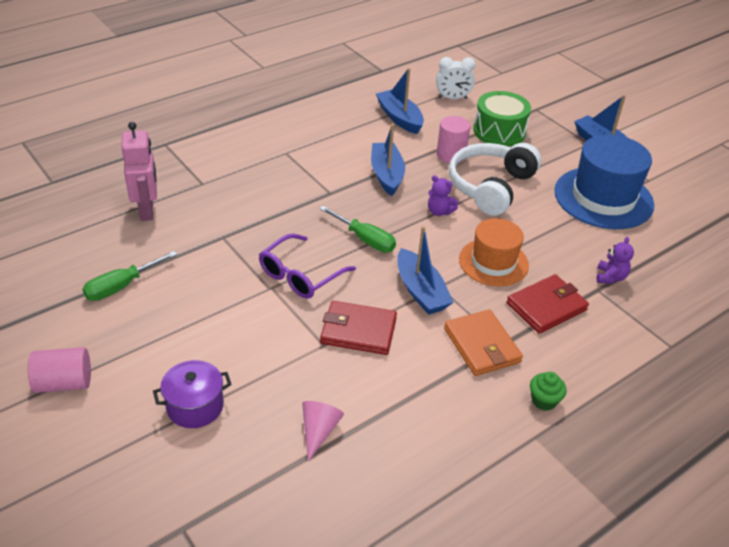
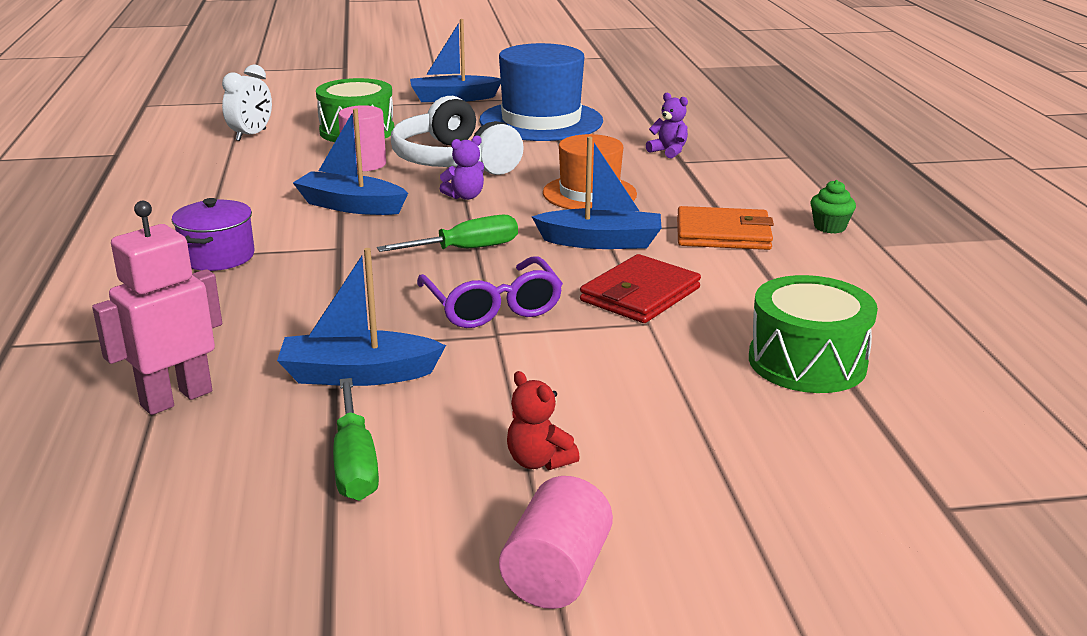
camera: 60 degrees left, 15 degrees down
pink robot [122,122,157,221] -> pink robot turned 60 degrees counterclockwise [92,201,222,415]
purple pot [153,360,232,428] -> purple pot moved to [172,198,255,271]
pink cone [302,401,344,462] -> green drum [749,275,878,393]
blue boat [376,68,424,134] -> blue boat moved to [277,248,446,386]
red wallet [507,274,589,334] -> none
none -> red teddy bear [507,371,580,470]

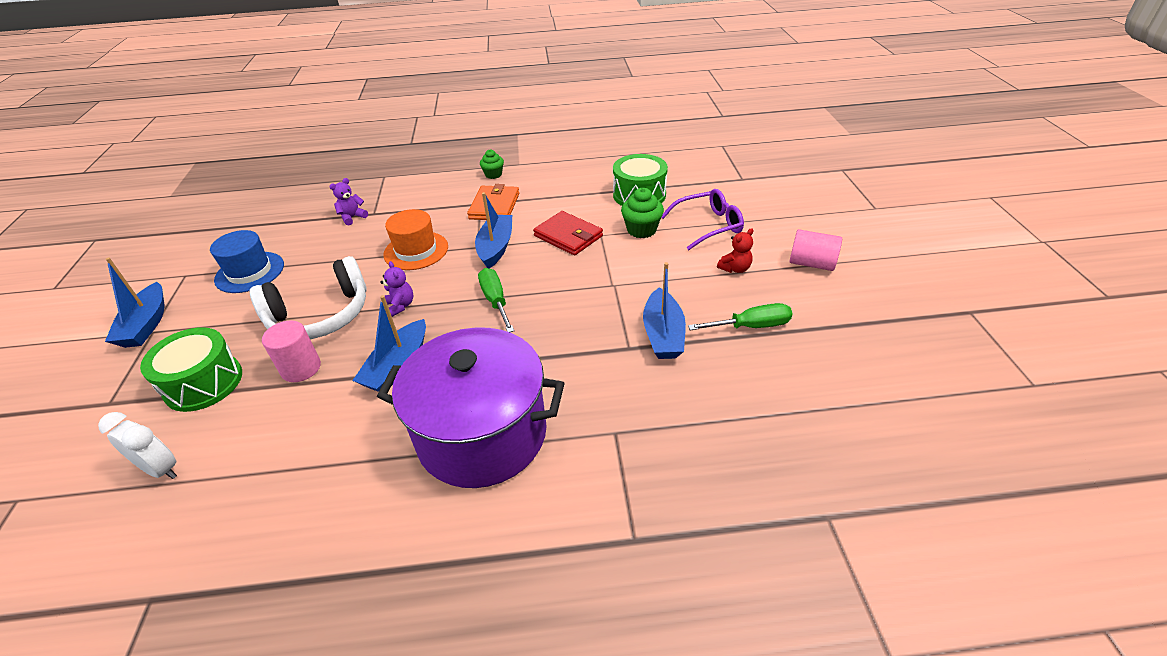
camera: 85 degrees left, 15 degrees up
pink robot [92,201,222,415] -> none
purple pot [172,198,255,271] -> purple pot [377,328,565,488], size x2.18
purple glasses [417,256,563,328] -> purple glasses moved to [661,189,744,250]
blue hat [479,43,603,141] -> blue hat [210,230,284,293], size x0.64
none -> green cupcake [621,188,664,238]

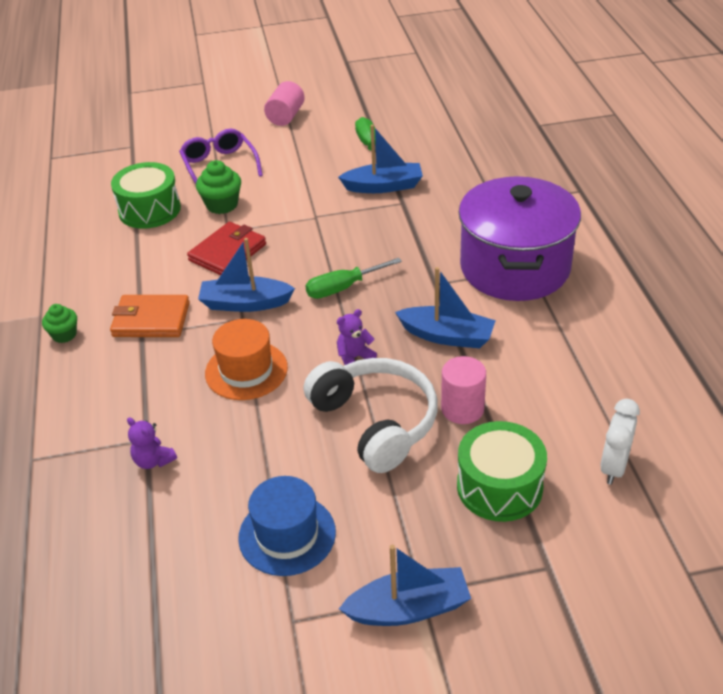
camera: 95 degrees left, 0 degrees up
red teddy bear [717,228,753,273] -> none

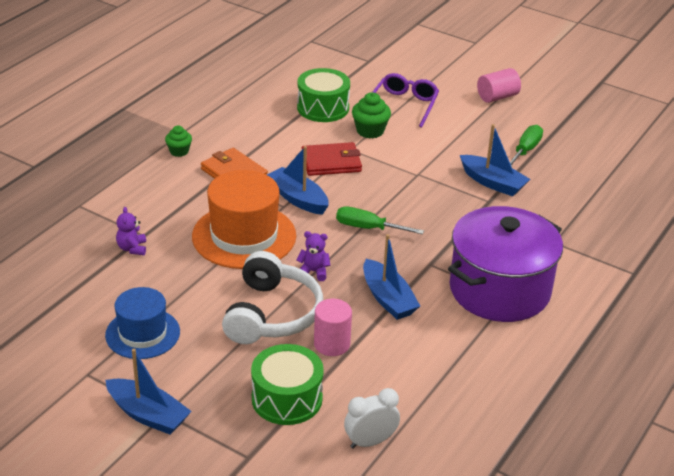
camera: 40 degrees right, 5 degrees down
orange hat [205,319,288,400] -> orange hat [192,170,296,269], size x1.56

